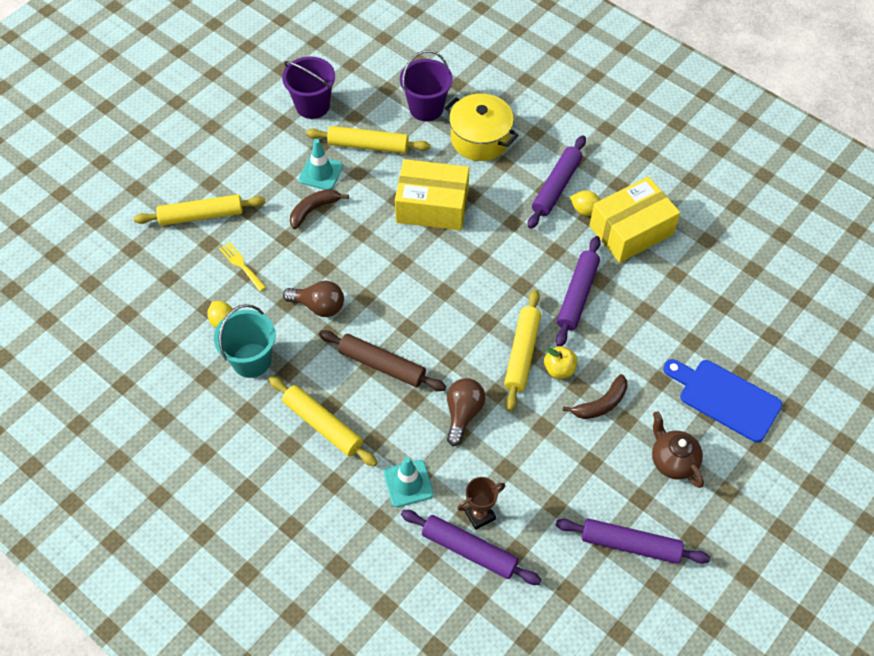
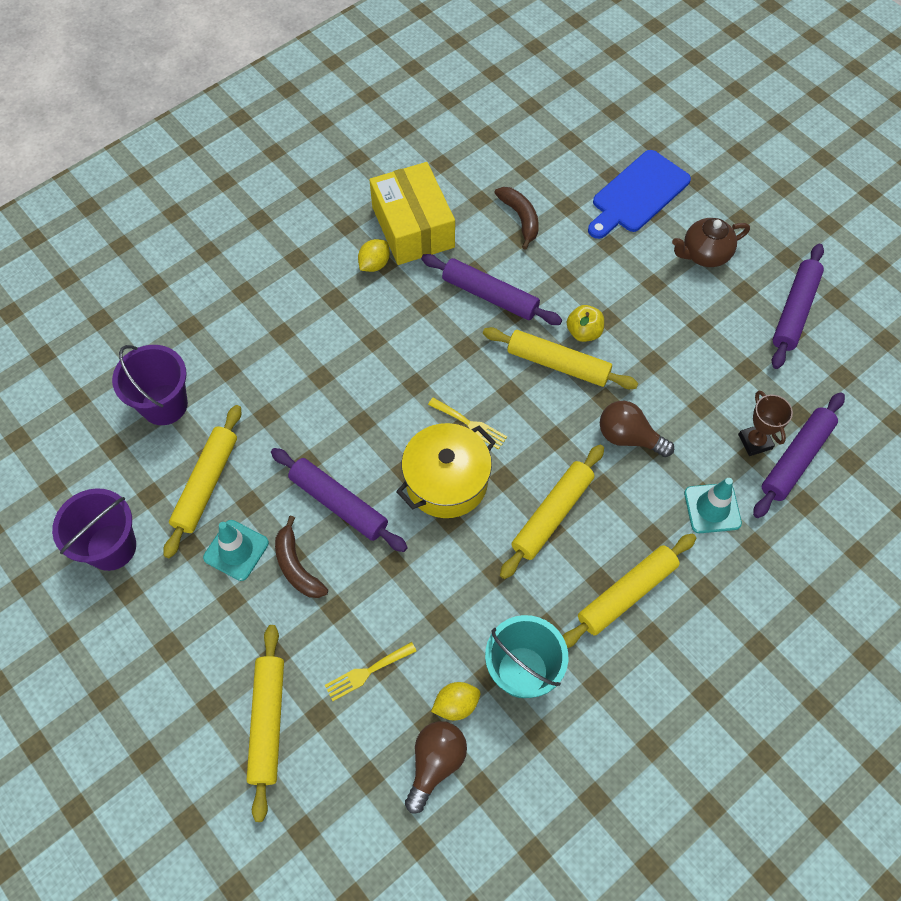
camera: 80 degrees left, 5 degrees up
brown light bulb [283,281,344,317] -> brown light bulb moved to [405,721,467,814]
brown rolling pin [319,330,446,391] -> yellow rolling pin [500,445,604,579]
yellow box [395,159,469,230] -> none
yellow pot [445,94,519,161] -> yellow pot moved to [396,423,496,518]
purple rolling pin [528,135,586,229] -> purple rolling pin moved to [271,448,408,552]
brown banana [563,374,628,419] -> brown banana moved to [494,187,539,250]
none -> yellow fork [428,398,507,449]

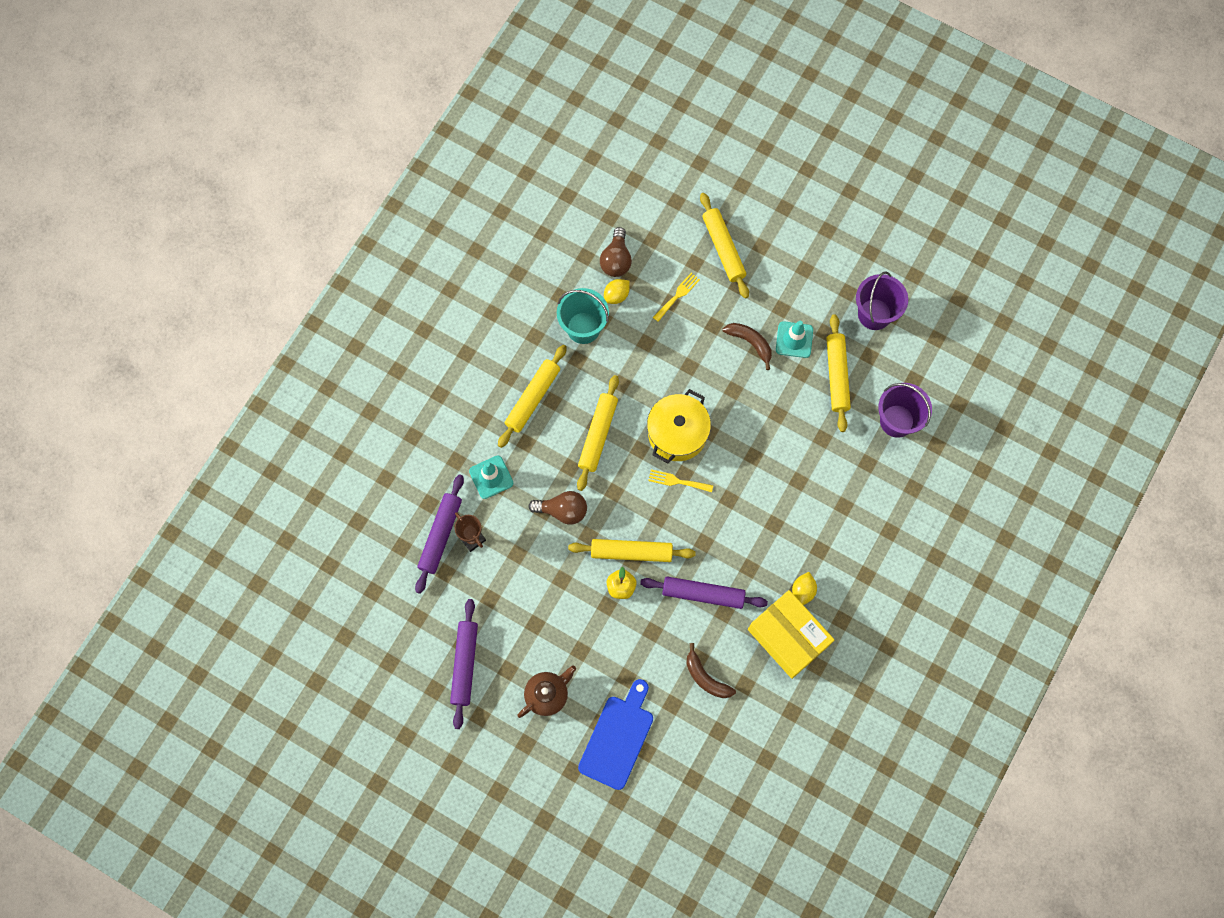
camera: 160 degrees right, 10 degrees up
purple rolling pin [271,448,408,552] -> none

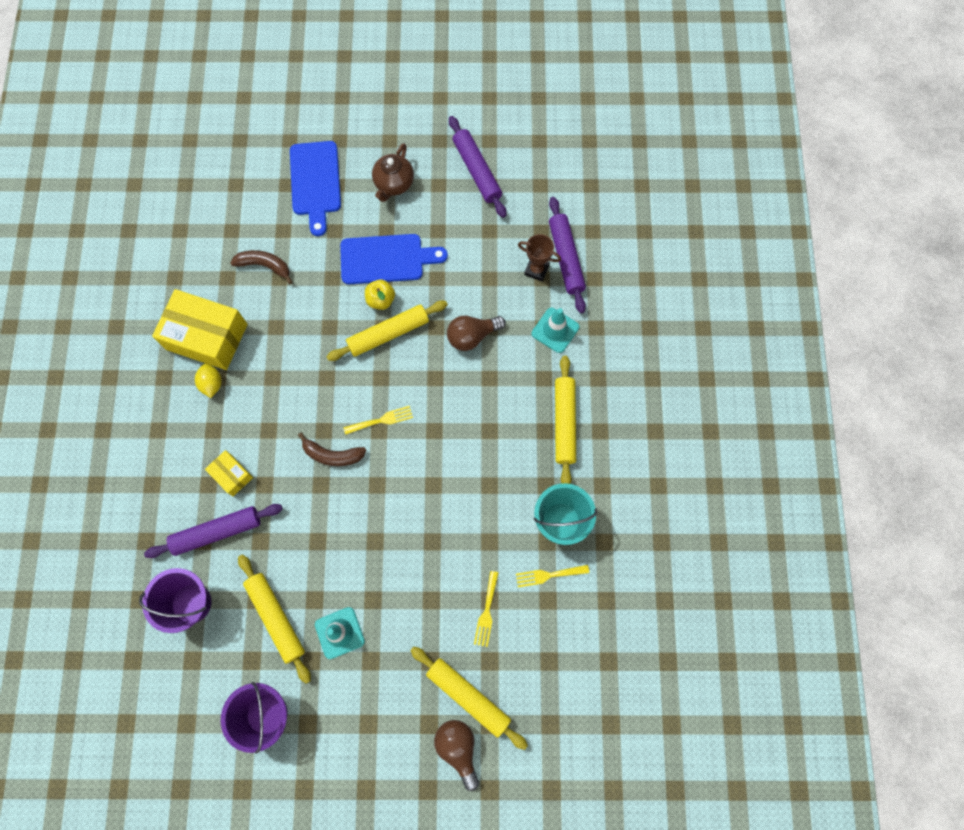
camera: 150 degrees right, 0 degrees up
yellow rolling pin [577,375,619,491] -> none
brown light bulb [600,227,632,277] -> brown light bulb moved to [434,720,479,791]
yellow lemon [604,279,630,304] -> yellow fork [516,565,589,587]
purple rolling pin [640,577,768,609] -> purple rolling pin moved to [144,504,283,558]
yellow pot [647,389,711,463] -> none
brown banana [722,323,772,370] -> brown banana moved to [298,432,366,466]
none -> yellow box [205,450,253,496]
none -> blue cutting board [340,234,448,284]

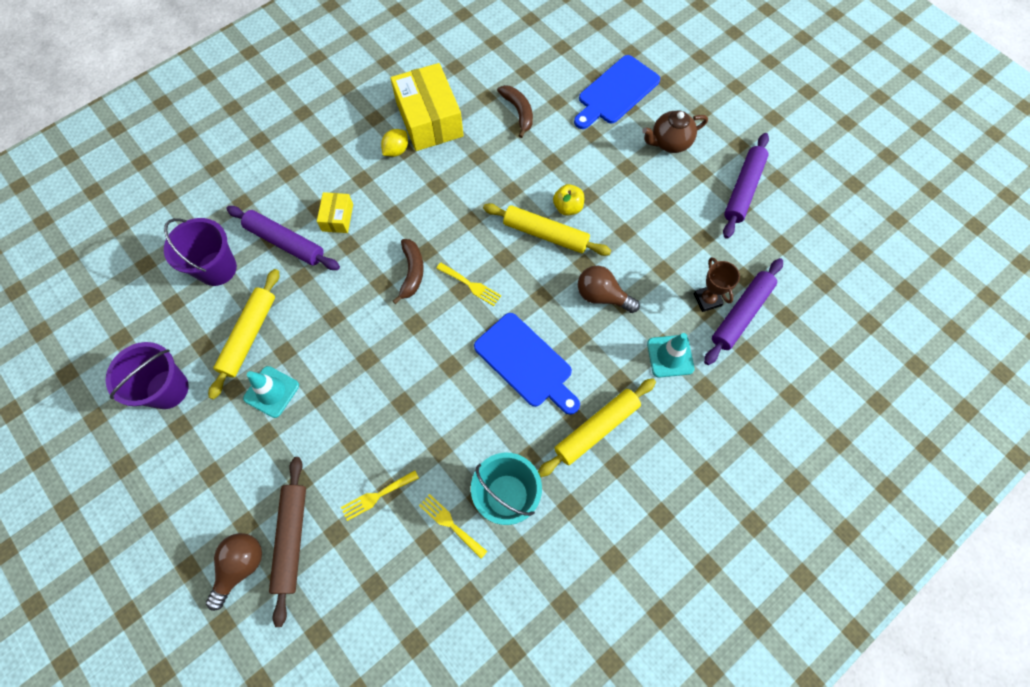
camera: 50 degrees right, 5 degrees down
brown banana [298,432,366,466] -> brown banana turned 150 degrees counterclockwise [393,239,424,304]
blue cutting board [340,234,448,284] -> blue cutting board moved to [474,313,580,415]
yellow rolling pin [410,647,528,750] -> brown rolling pin [269,457,306,627]

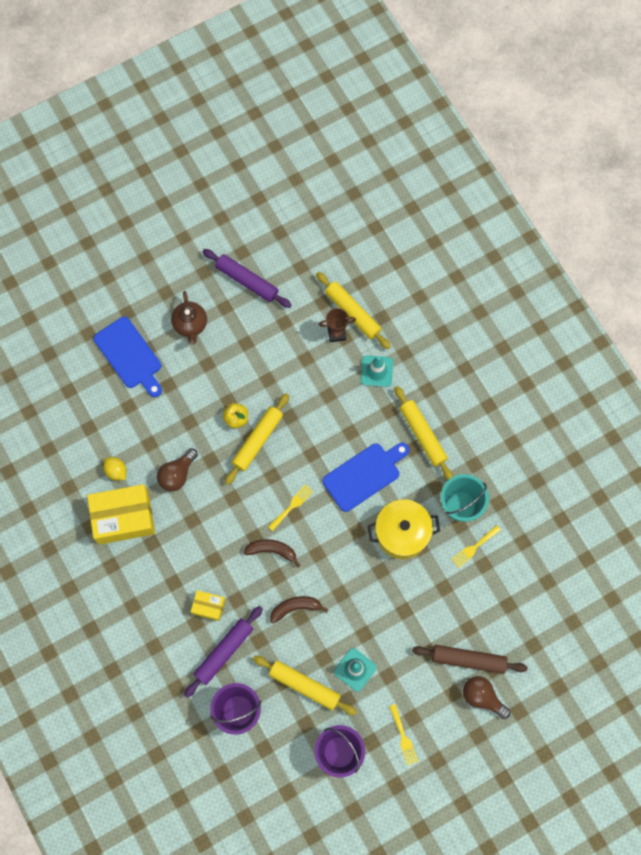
camera: 80 degrees left, 5 degrees up
yellow fork [341,470,419,521] -> yellow fork moved to [389,704,418,765]
yellow lemon [381,129,408,157] -> yellow lemon moved to [103,457,126,480]
brown banana [497,85,533,138] -> brown banana moved to [270,596,328,624]
brown light bulb [578,266,640,313] -> brown light bulb moved to [157,448,198,491]
purple rolling pin [704,258,783,365] -> yellow rolling pin [316,272,391,349]
none -> yellow pot [367,499,440,559]

